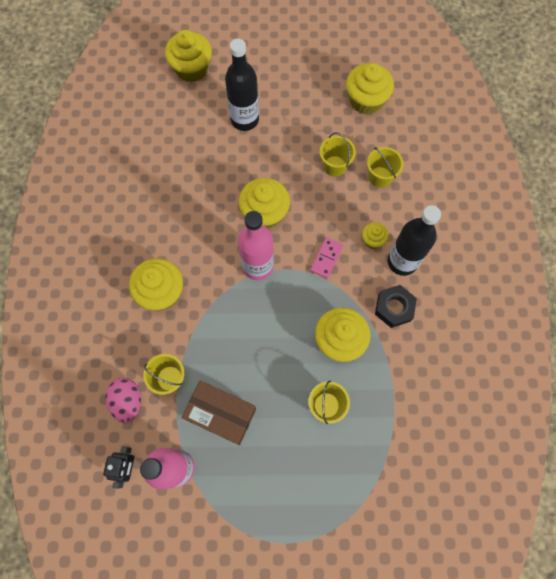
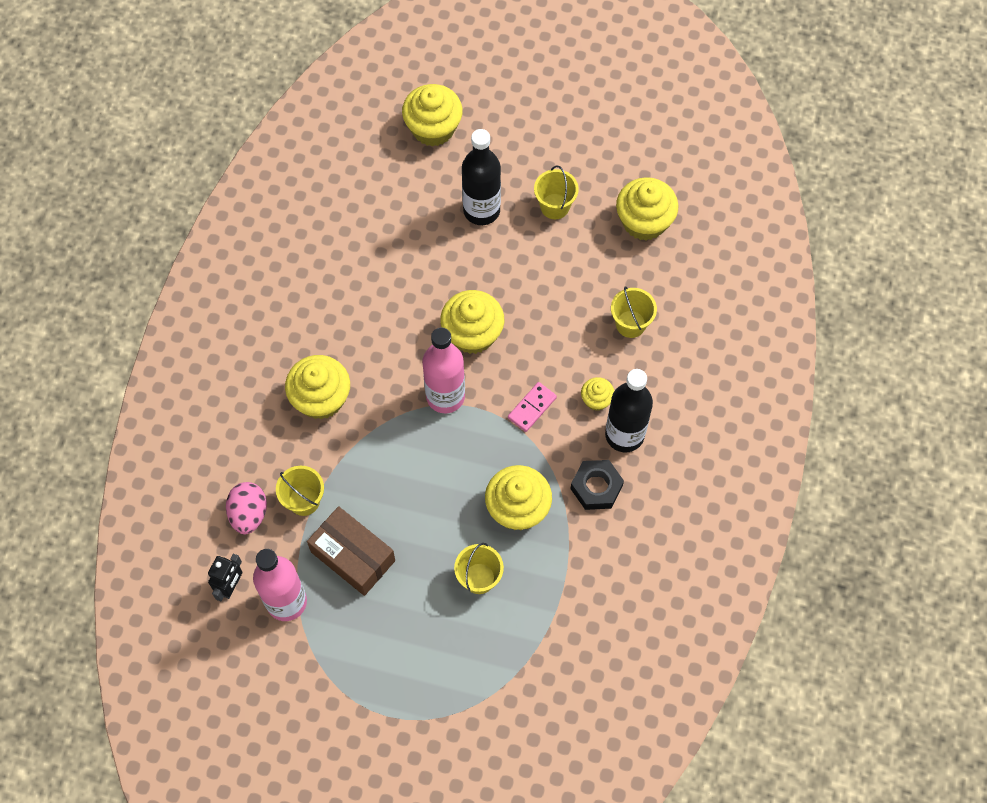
camera: 15 degrees right, 5 degrees down
yellow bucket [320,132,356,177] -> yellow bucket moved to [534,166,579,219]

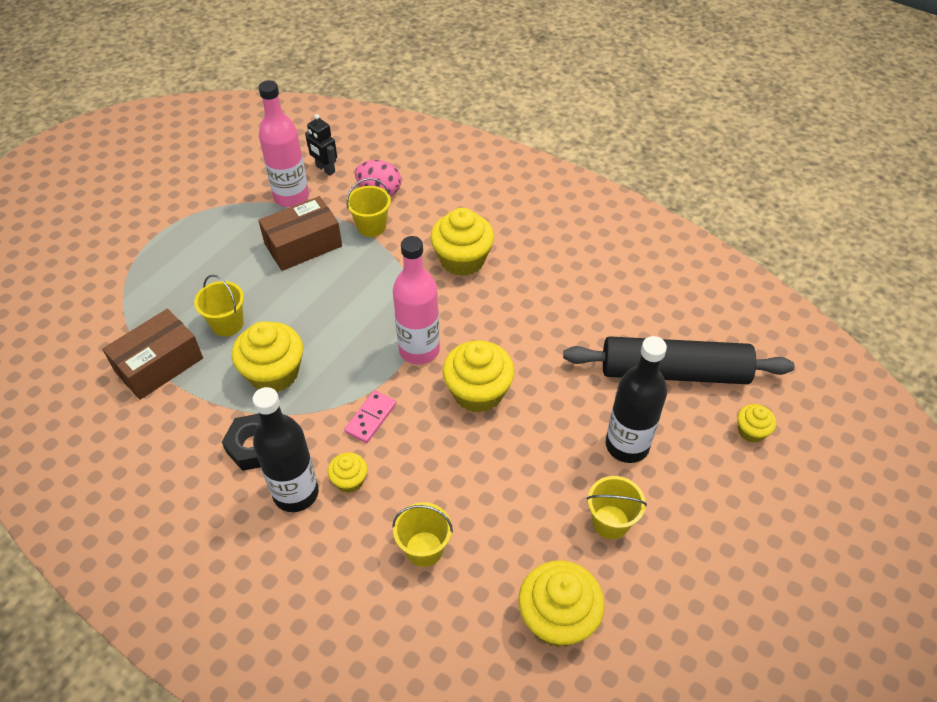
camera: 110 degrees right, 15 degrees down
yellow cupcake [402,84,463,147] -> yellow cupcake [737,404,776,443], size x0.52
pink domino [508,382,557,432] -> pink domino turned 60 degrees clockwise [344,391,396,443]
none -> brown box [102,309,203,400]
none -> black rolling pin [563,336,795,384]

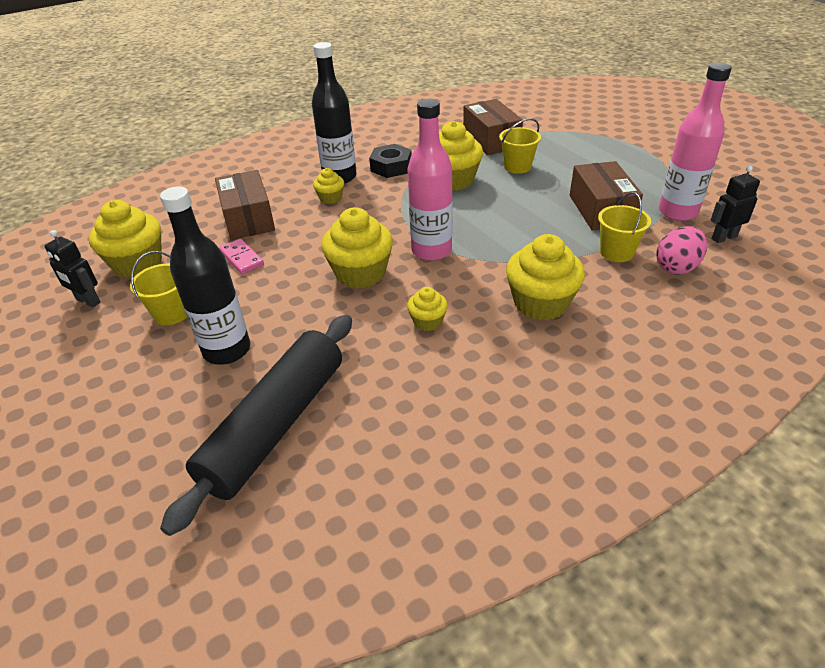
camera: 115 degrees right, 10 degrees down
pink domino [344,391,396,443] -> pink domino moved to [219,239,264,274]
yellow bucket [392,502,453,567] -> brown box [215,170,275,240]
yellow cupcake [737,404,776,443] -> yellow cupcake moved to [407,287,448,331]
none -> black robot [44,230,101,308]

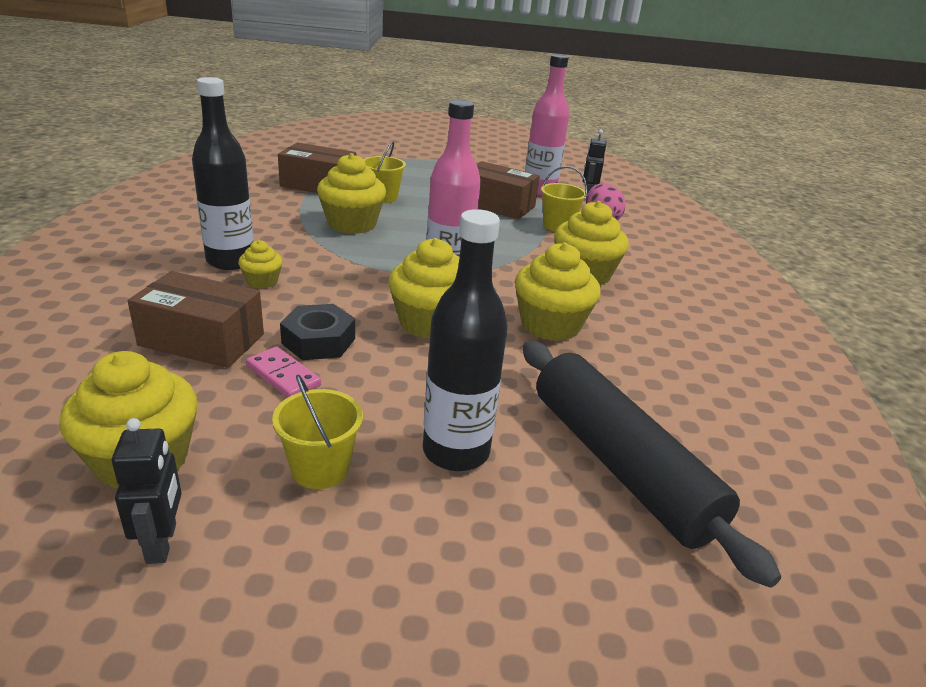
camera: 60 degrees left, 10 degrees down
black robot [44,230,101,308] -> black robot turned 75 degrees counterclockwise [112,418,182,564]
pink domino [219,239,264,274] -> pink domino turned 45 degrees clockwise [246,346,321,398]
black nut [369,144,412,178] -> black nut moved to [280,304,355,360]
yellow cupcake [407,287,448,331] -> yellow cupcake [515,243,601,341], size x1.91

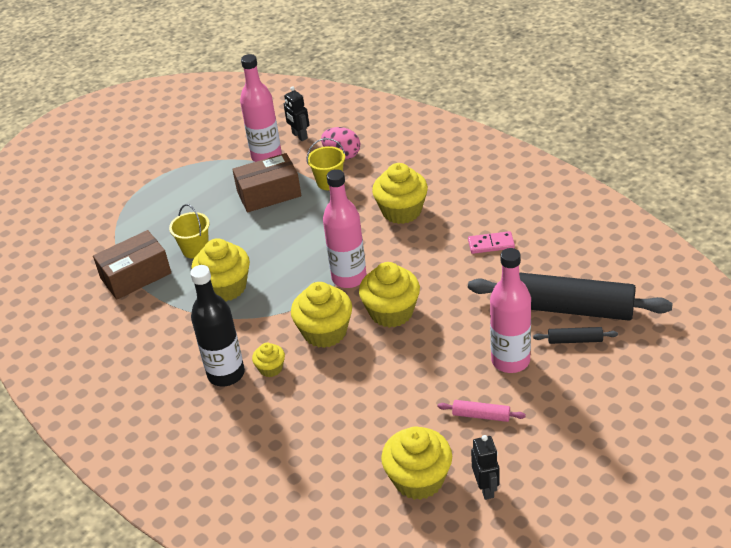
camera: 40 degrees left, 10 degrees up
black robot [112,418,182,564] -> black robot turned 45 degrees clockwise [471,435,500,500]
brown box [127,271,264,368] -> none
pink domino [246,346,321,398] -> pink domino moved to [468,231,515,254]
yellow bucket [272,375,363,489] -> pink rolling pin [438,400,526,422]
black nut [280,304,355,360] -> none
black bottle [423,209,507,471] -> pink bottle [490,248,531,373]
yellow cupcake [515,243,601,341] -> yellow cupcake moved to [291,282,352,348]
none -> black rolling pin [533,327,618,344]

